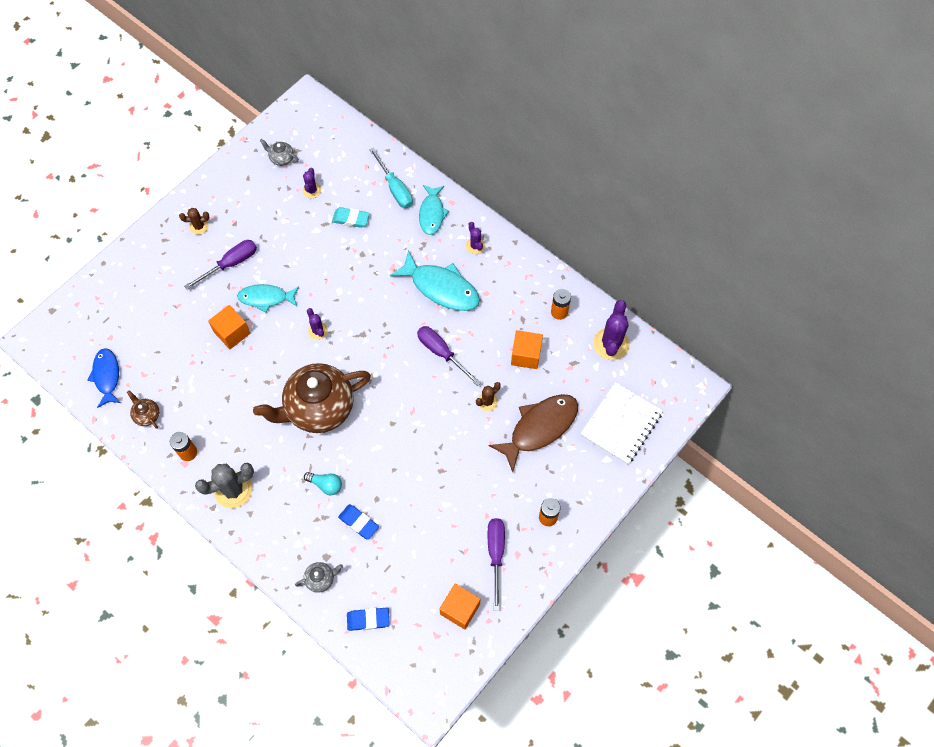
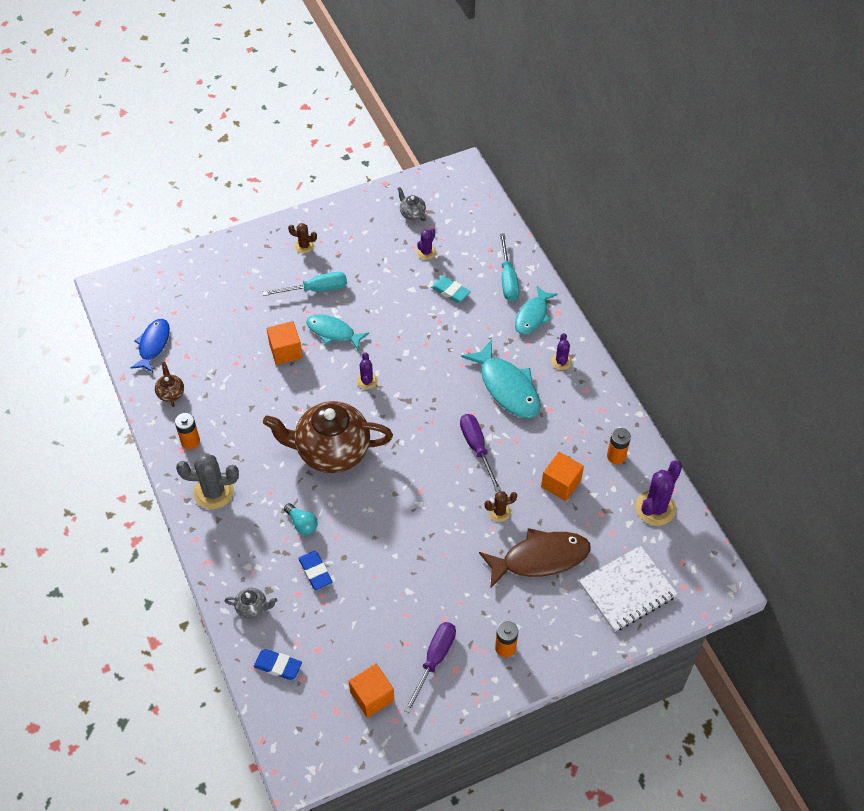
camera: 25 degrees right, 10 degrees down
purple screwdriver [184,240,257,290] -> turquoise screwdriver [263,272,347,296]

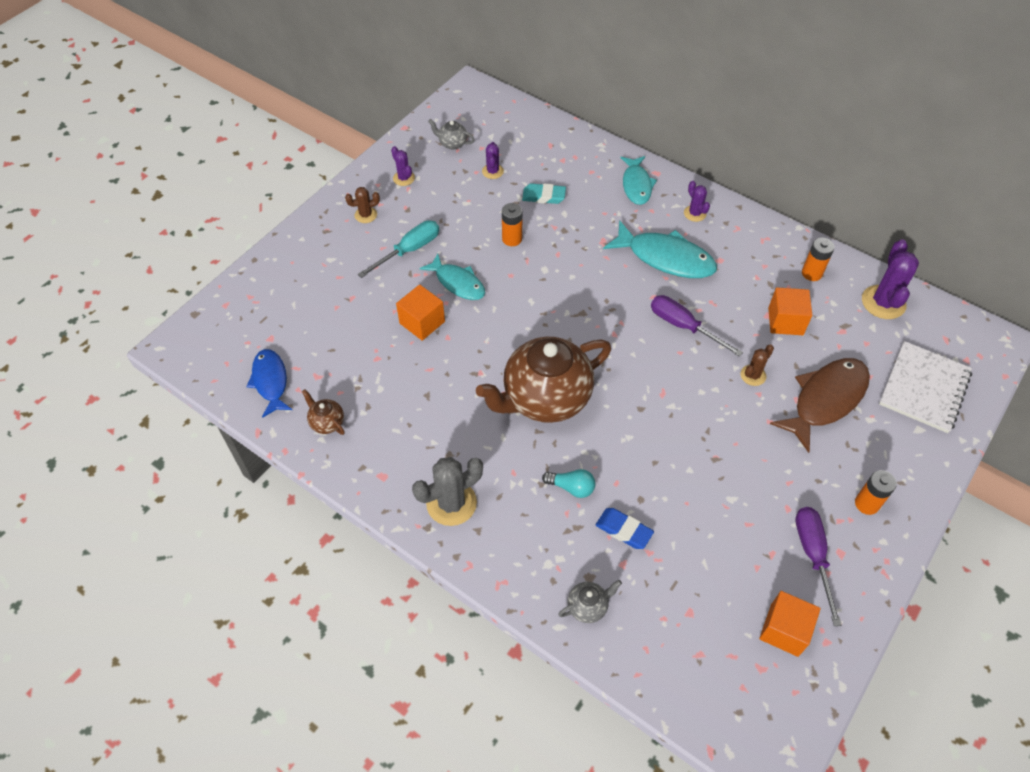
camera: 30 degrees left, 0 degrees up
orange battery [175,413,200,449] -> orange battery moved to [502,203,523,246]
blue eraser [254,649,302,680] -> none
turquoise fish [306,314,369,350] -> turquoise fish turned 135 degrees counterclockwise [419,254,485,300]
purple cactus [356,352,378,389] -> purple cactus moved to [391,146,415,186]
turquoise screwdriver [500,233,519,301] -> none

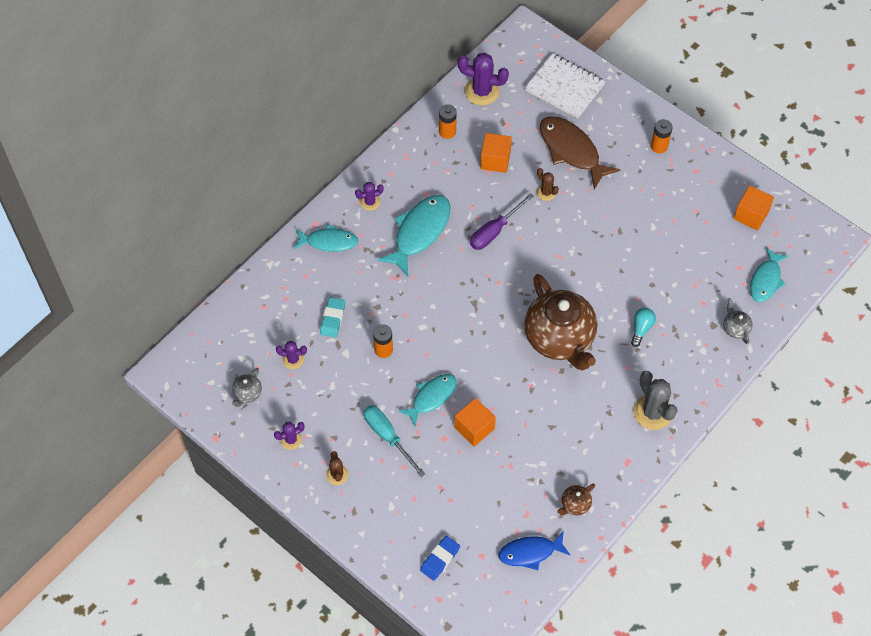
camera: 85 degrees left, 5 degrees up
blue eraser [596,508,654,549] -> blue eraser moved to [420,536,460,581]
purple screwdriver [796,507,842,626] -> none
none -> turquoise fish [750,247,789,302]

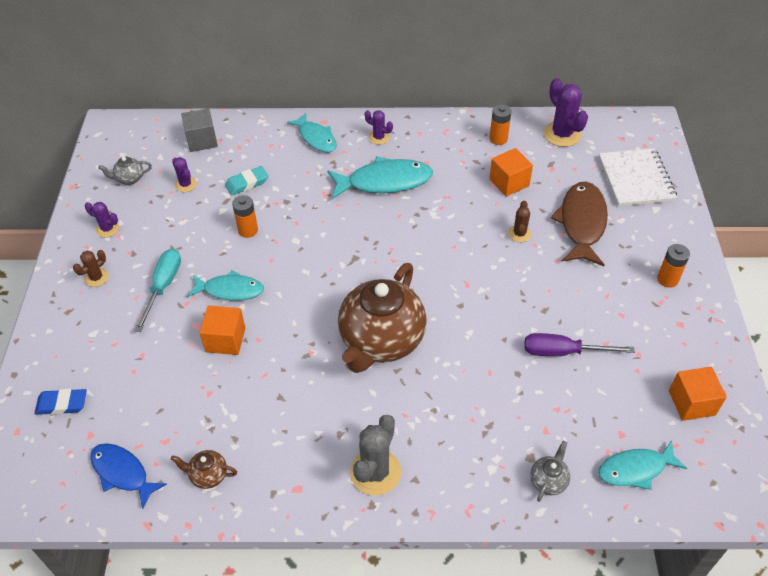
camera: 50 degrees right, 10 degrees down
purple screwdriver [470,193,534,250] -> purple screwdriver moved to [524,333,635,356]
turquoise light bulb [631,308,656,347] -> none
none -> grey cube [181,108,218,152]

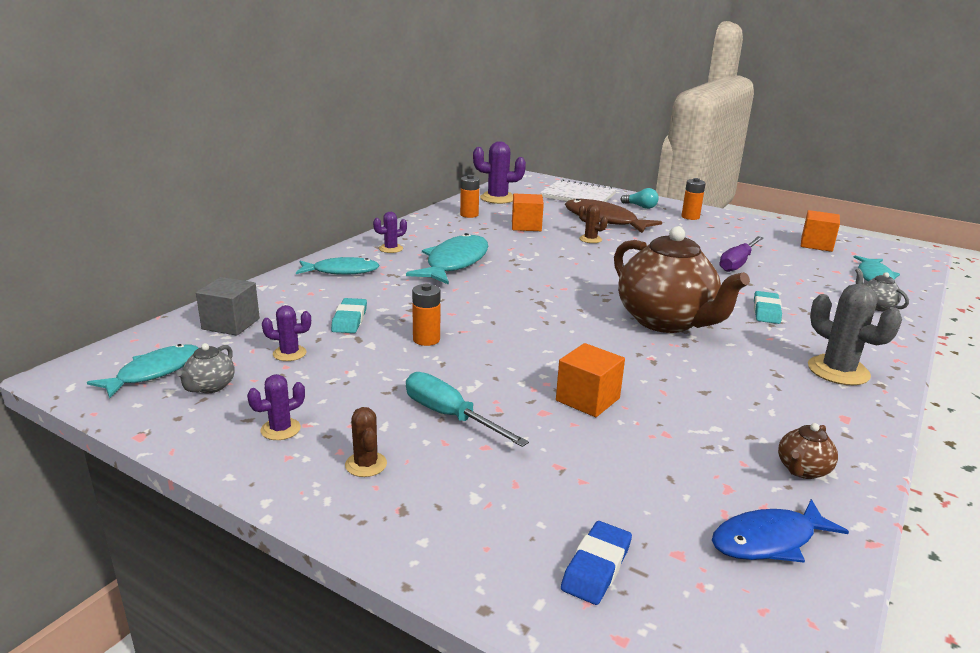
camera: 60 degrees left, 25 degrees down
turquoise fish [187,270,264,301] -> turquoise fish moved to [87,344,198,398]
none -> turquoise light bulb [621,188,659,209]
none -> turquoise eraser [754,291,782,324]

